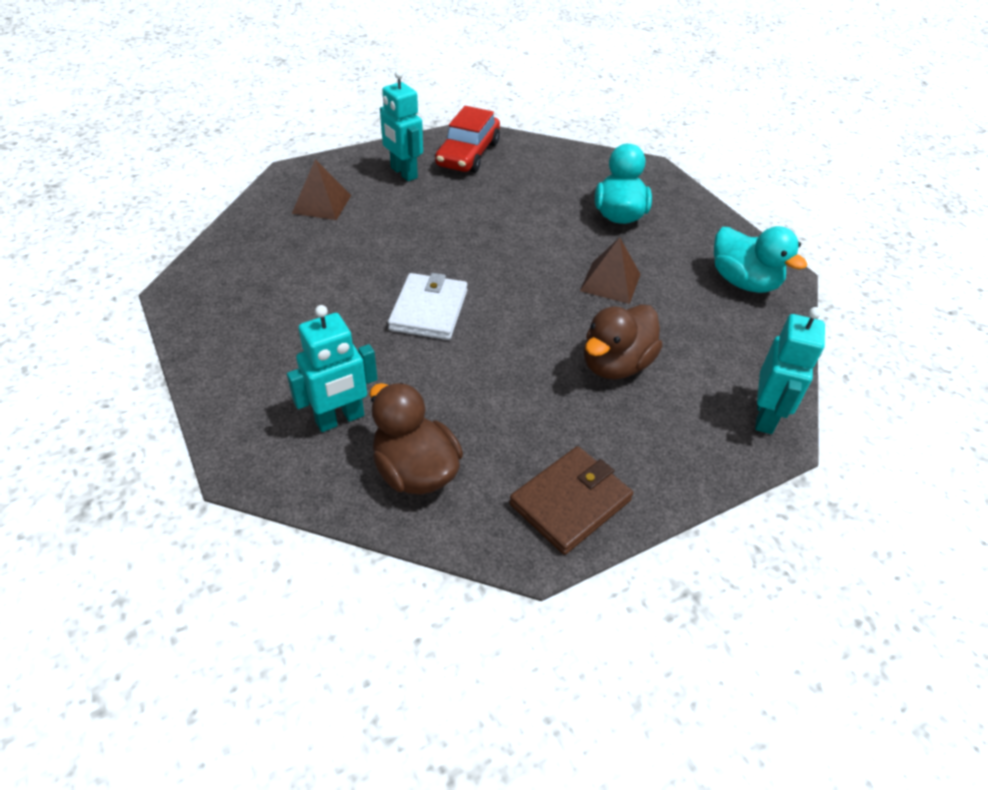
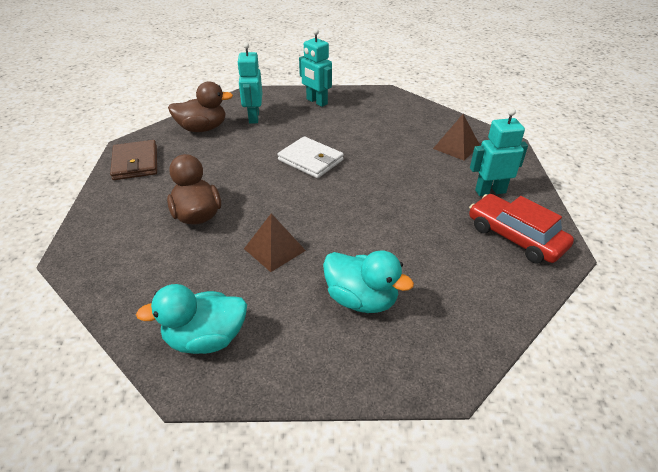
camera: 120 degrees right, 5 degrees down
turquoise robot [755,307,825,434] -> turquoise robot moved to [299,29,332,107]

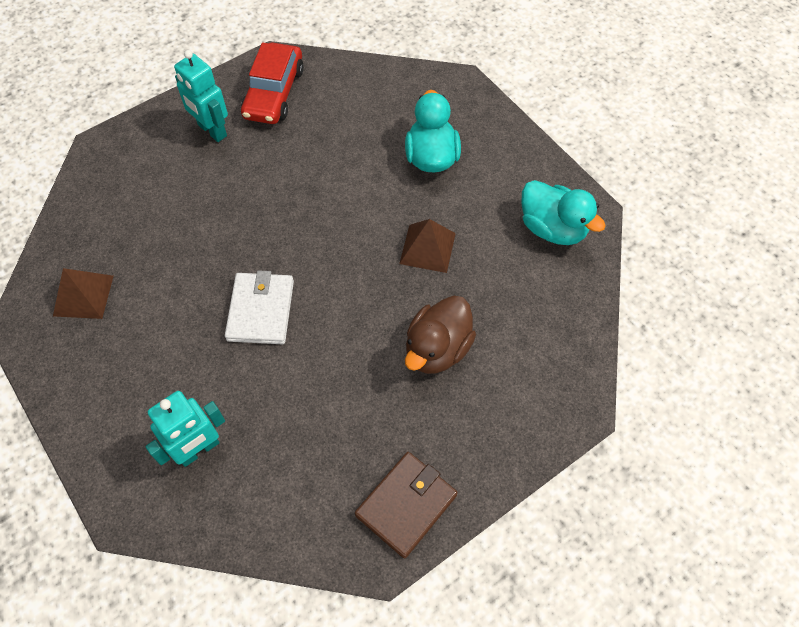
camera: 125 degrees left, 20 degrees up
brown duck [168,81,233,132] -> none
turquoise robot [299,29,332,107] -> none
brown pyramid [433,114,480,161] -> brown pyramid moved to [53,268,113,319]

